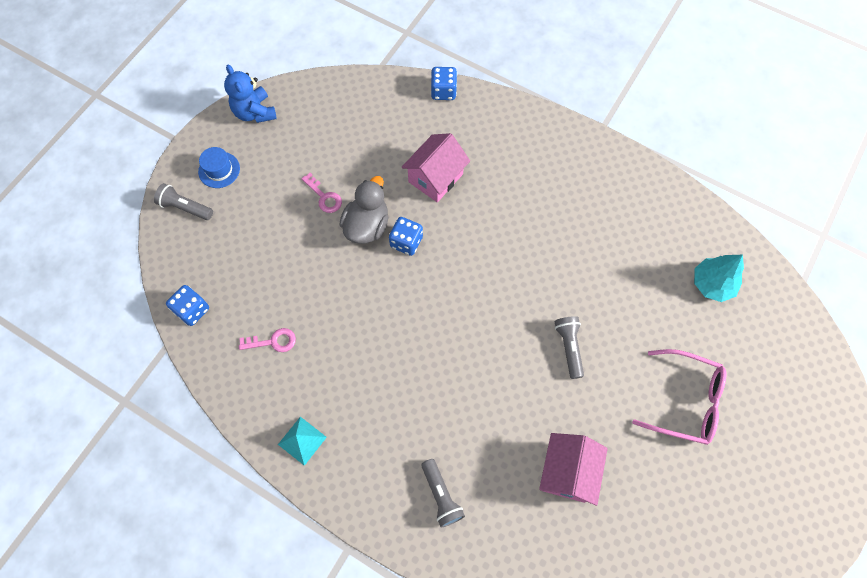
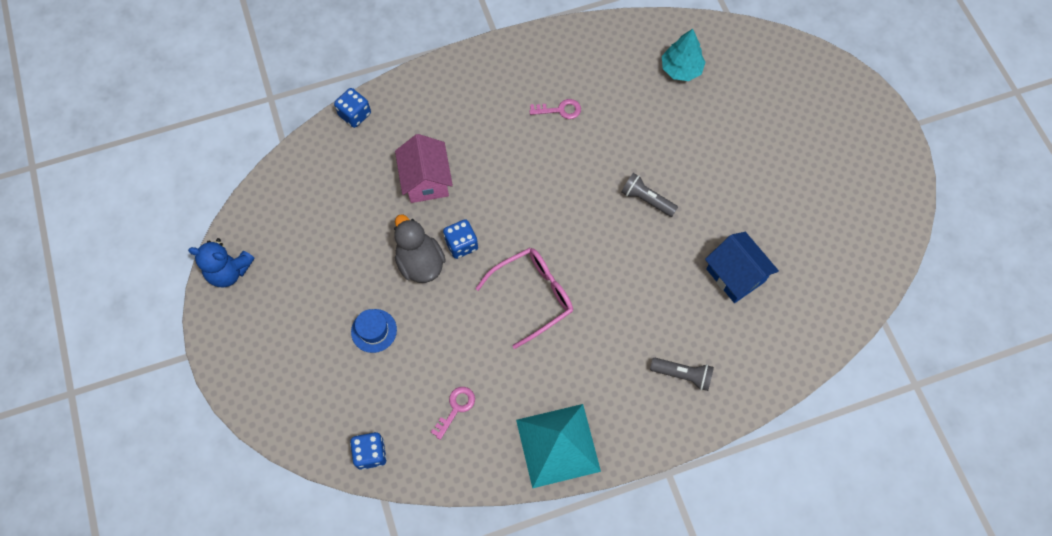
camera: 50 degrees left, 0 degrees up
grey flashlight [154,183,213,220] -> none
blue hat [198,147,240,188] -> blue hat moved to [351,309,397,353]
turquoise pyramid [278,417,327,466] -> turquoise pyramid [516,404,601,488], size x2.01
pink key [301,173,342,213] -> pink key moved to [529,99,581,119]
pink house [539,433,608,506] -> blue house [705,232,779,303]
pink glasses [632,349,726,445] -> pink glasses moved to [475,248,573,349]

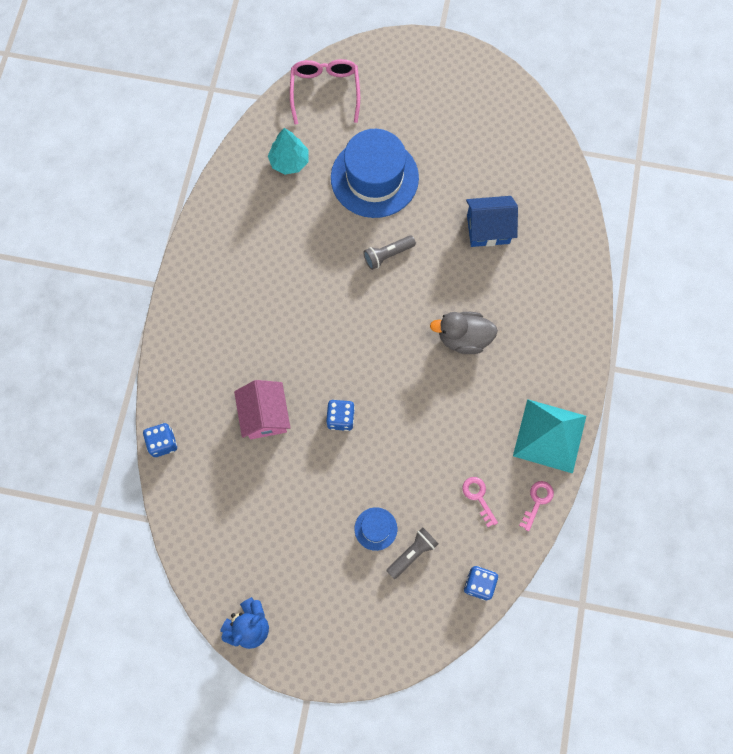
camera: 60 degrees left, 5 degrees up
grey duck [394,214,446,283] -> grey duck moved to [430,312,498,354]
pink house [395,134,453,203] -> pink house turned 60 degrees clockwise [234,380,290,439]
pink glasses [475,248,573,349] -> pink glasses moved to [290,59,360,125]
pink key [529,99,581,119] -> pink key moved to [519,481,554,531]
grey flashlight [650,358,714,391] -> grey flashlight moved to [386,527,438,579]
none -> blue hat [331,129,419,218]

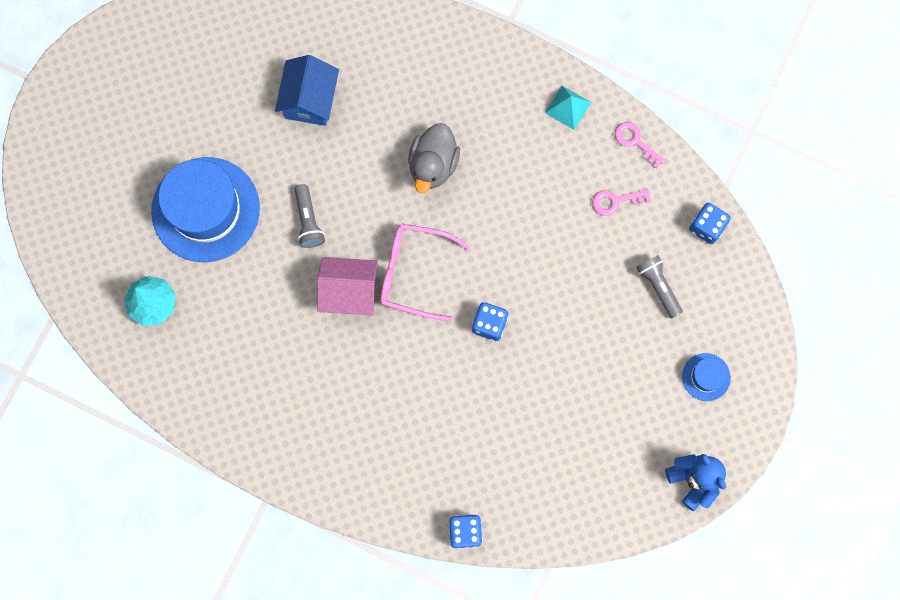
camera: 75 degrees left, 5 degrees up
pink house [234,380,290,439] -> pink house moved to [317,257,378,316]
pink glasses [290,59,360,125] -> pink glasses moved to [380,223,469,321]
blue hat [354,507,397,551] -> blue hat moved to [682,353,731,401]
turquoise pyramid [513,399,586,473] -> turquoise pyramid [545,86,591,130], size x0.50

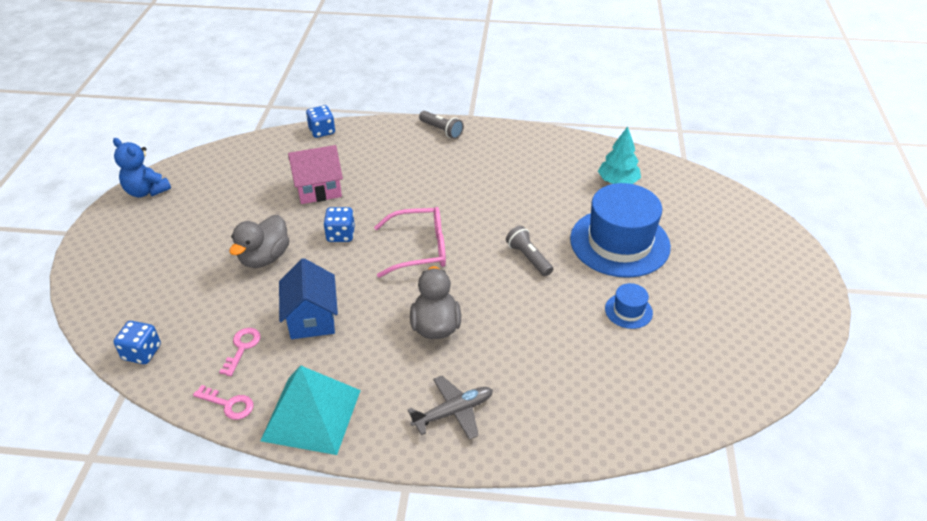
camera: 160 degrees right, 35 degrees down
blue house [275,55,339,126] -> blue house moved to [279,258,338,339]
pink house [317,257,378,316] -> pink house moved to [288,145,343,204]
turquoise pyramid [545,86,591,130] -> turquoise pyramid [260,365,361,455], size x2.01
pink key [592,189,651,216] -> pink key turned 45 degrees counterclockwise [219,328,261,376]
grey flashlight [636,255,683,319] -> grey flashlight moved to [419,111,464,139]
blue hat [682,353,731,401] -> blue hat moved to [605,283,653,329]
none -> grey duck [230,215,290,268]
none -> grey plane [408,376,493,440]

